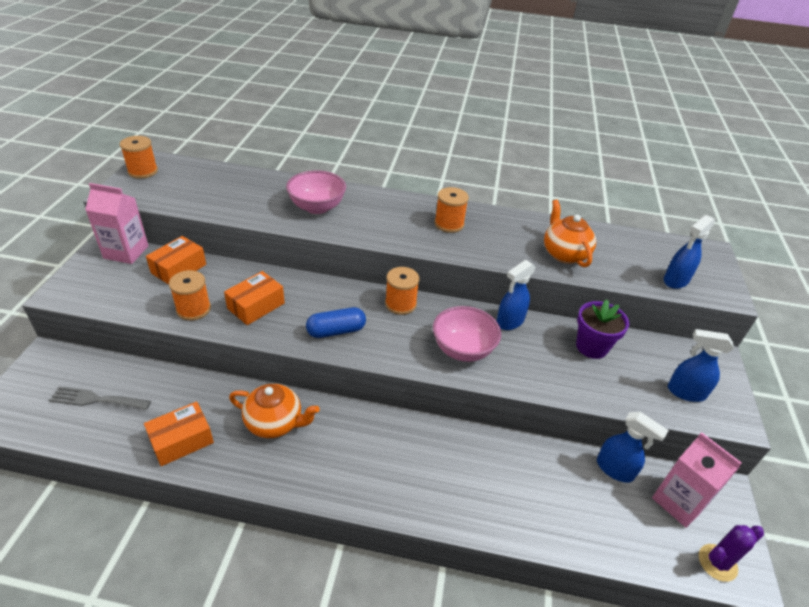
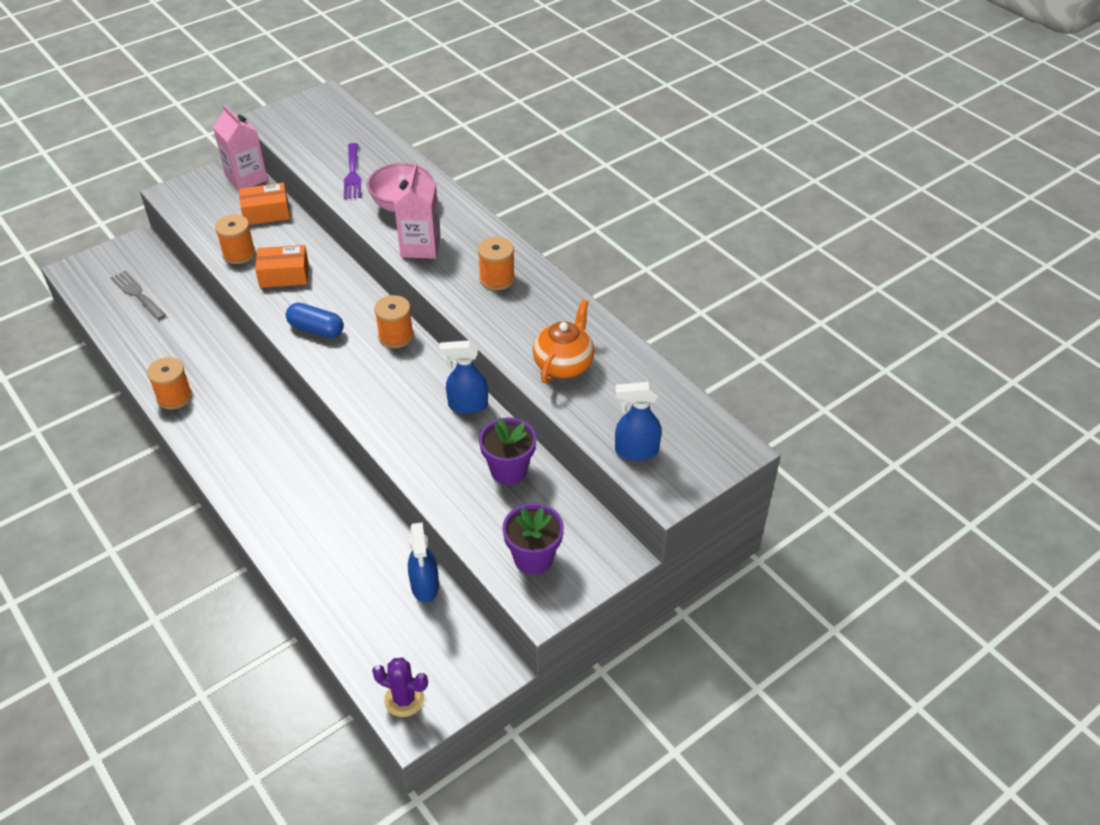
camera: 45 degrees right, 5 degrees up
orange spool [120,136,158,179] -> orange spool moved to [147,357,192,410]
orange box [144,402,214,466] -> none
orange teapot [229,384,320,438] -> none
pink bowl [433,306,501,362] -> none
pink carton [652,432,742,528] -> pink carton moved to [394,164,441,259]
blue spray bottle [668,329,734,402] -> purple flower pot [502,503,564,575]
none -> purple fork [344,143,361,199]

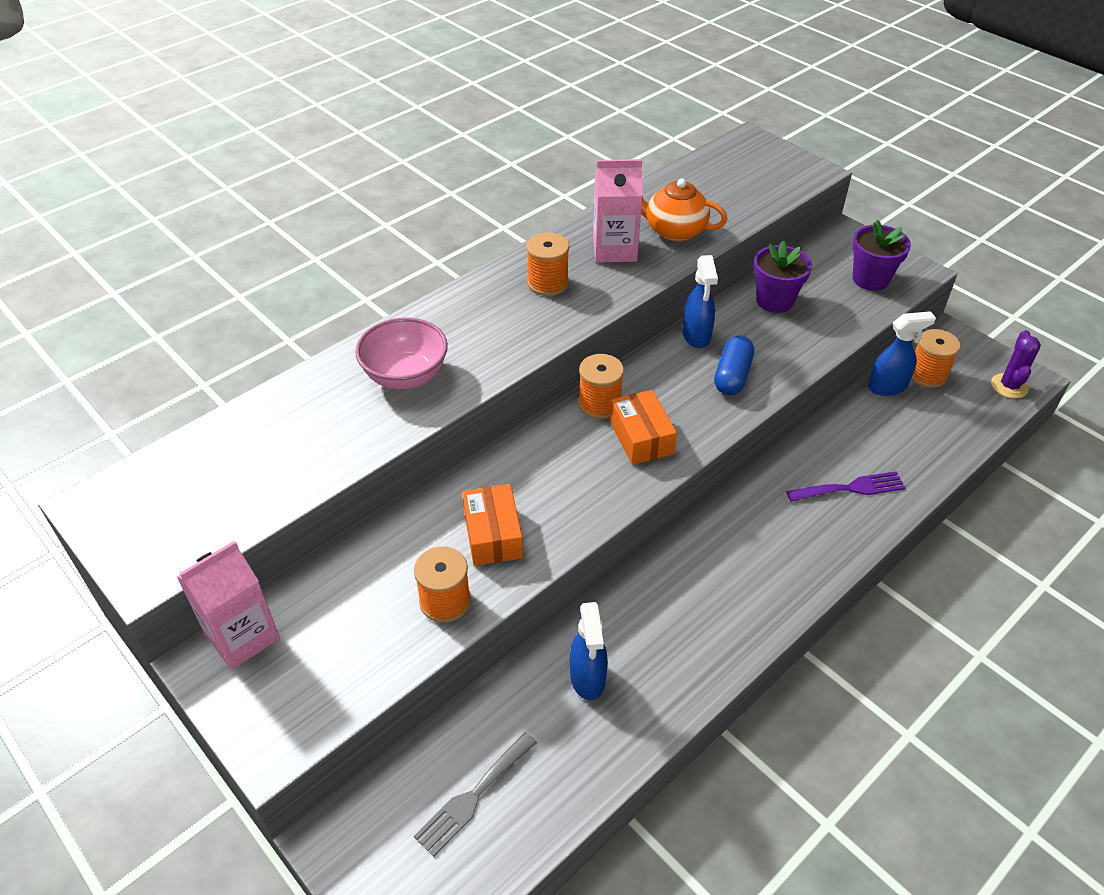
camera: 95 degrees left, 0 degrees up
orange spool [147,357,192,410] -> orange spool moved to [911,329,960,388]
orange box [239,183,290,225] -> orange box moved to [610,390,677,465]
blue capsule [286,303,344,338] -> blue capsule moved to [714,335,754,395]
purple fork [344,143,361,199] -> purple fork moved to [786,471,906,502]
pink carton [394,164,441,259] -> pink carton moved to [593,159,642,263]
blue spray bottle [615,382,662,461] -> blue spray bottle moved to [570,602,608,700]

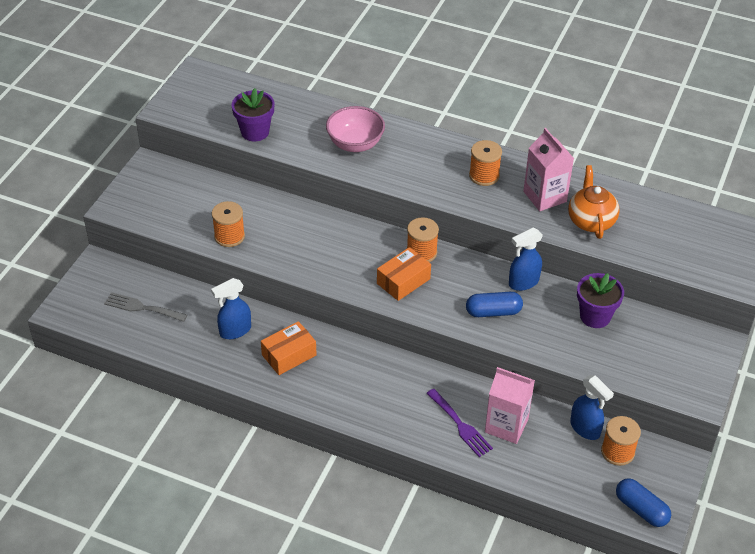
camera: 65 degrees right, 0 degrees up
pink carton [177,541,280,670] -> pink carton moved to [485,367,535,444]
orange box [462,484,523,566] -> orange box moved to [261,321,317,375]
purple flower pot [852,220,911,291] -> purple flower pot moved to [232,88,275,141]
purple cactus [991,330,1041,399] -> blue capsule [616,478,671,527]

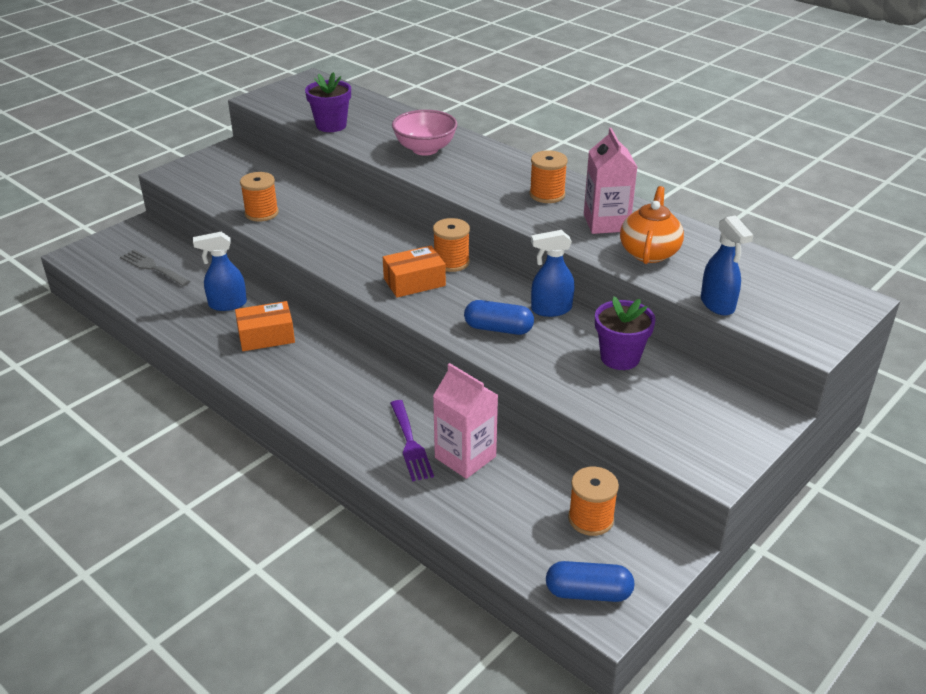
camera: 20 degrees right, 10 degrees down
blue spray bottle [570,375,614,440] -> blue spray bottle moved to [701,215,753,316]
blue capsule [616,478,671,527] -> blue capsule turned 60 degrees counterclockwise [546,561,635,602]

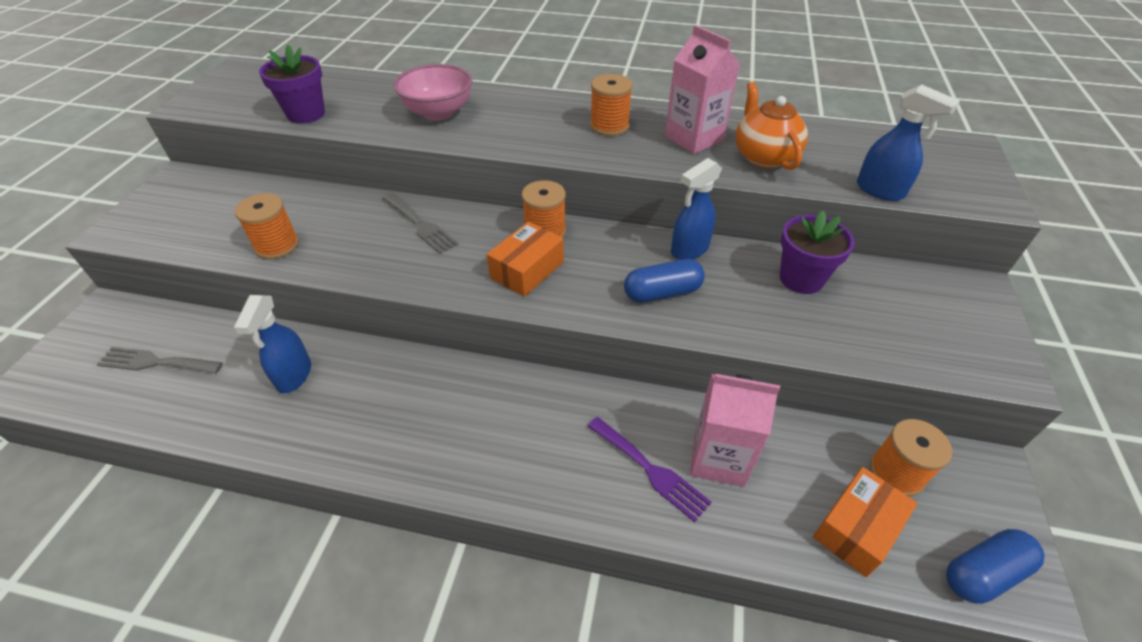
camera: 30 degrees left, 10 degrees up
blue spray bottle [193,232,247,311] -> blue spray bottle turned 45 degrees counterclockwise [234,295,311,393]
orange box [235,301,295,351] -> orange box moved to [813,467,918,577]
none -> grey fork [382,192,458,254]

